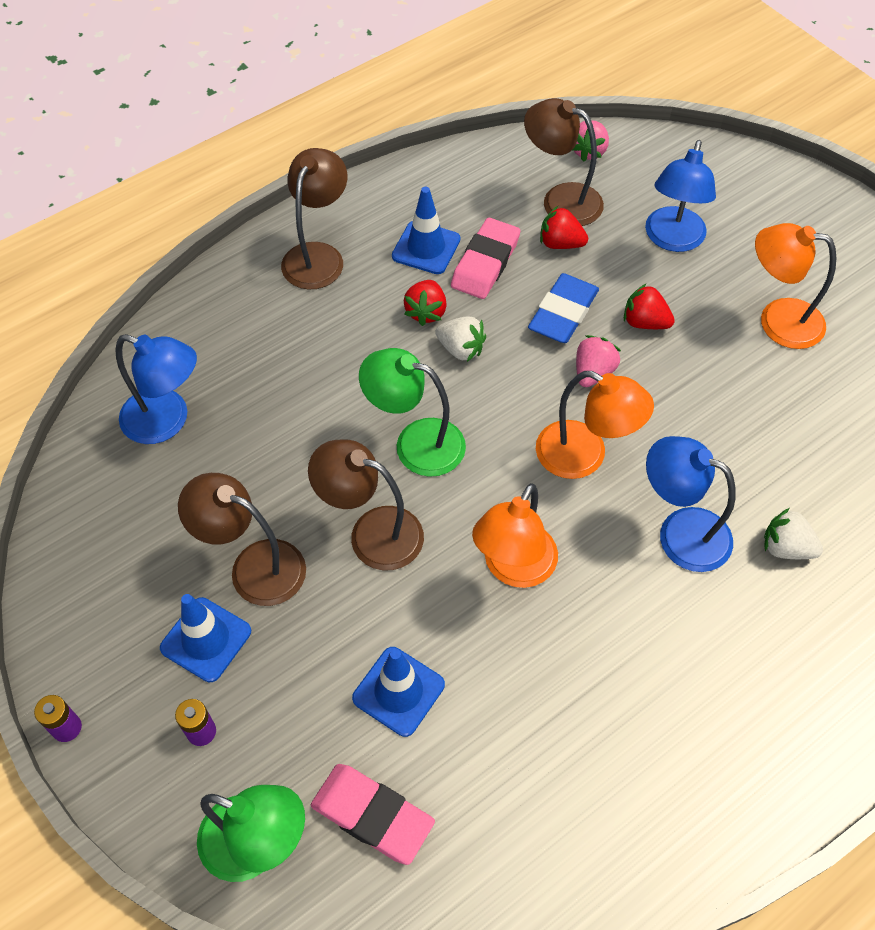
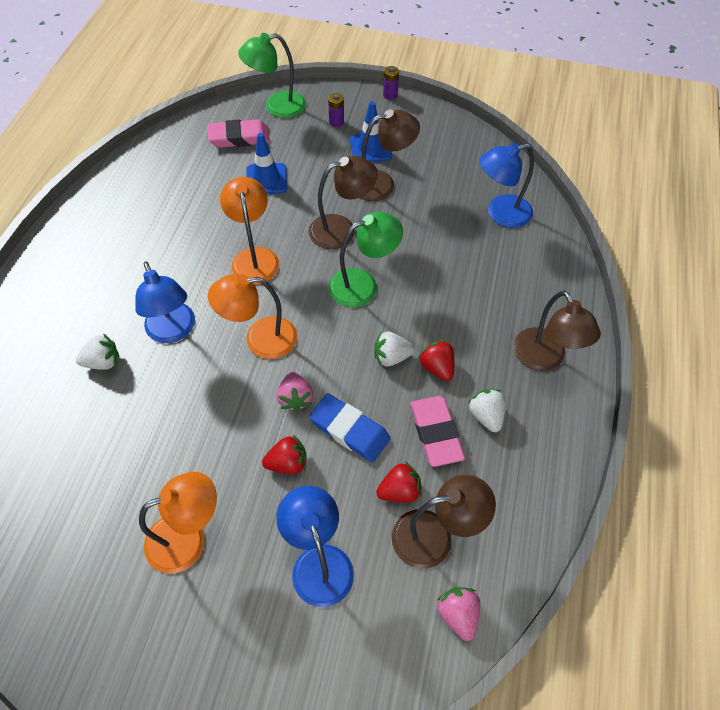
camera: 140 degrees right, 0 degrees up
blue traffic cone [392,187,460,274] -> white strawberry [468,389,506,432]
blue eraser [528,273,599,343] -> blue eraser turned 45 degrees counterclockwise [309,393,391,463]
blue lamp [646,436,736,572] -> blue lamp turned 75 degrees clockwise [135,261,195,343]

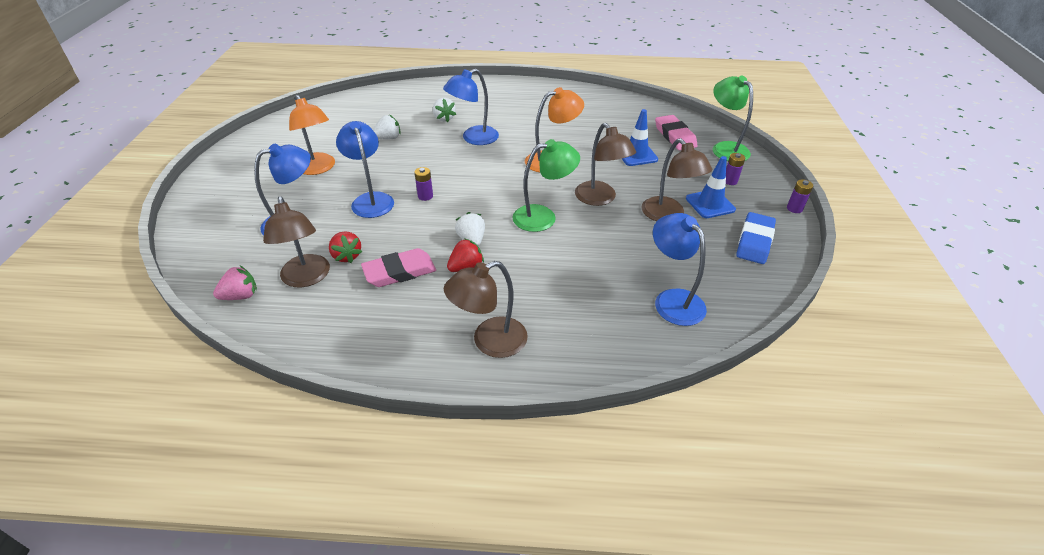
camera: 80 degrees right, 15 degrees down
orange lamp [208,274,297,359] -> none
red strawberry [262,435,306,475] -> blue lamp [336,121,394,218]
pink strawberry [277,372,313,412] -> purple battery [414,167,433,201]
blue eraser [309,393,391,463] -> blue eraser moved to [736,212,776,264]
green lamp [329,212,403,307] -> green lamp turned 75 degrees counterclockwise [512,139,580,232]
white strawberry [468,389,506,432] -> white strawberry moved to [373,115,401,139]

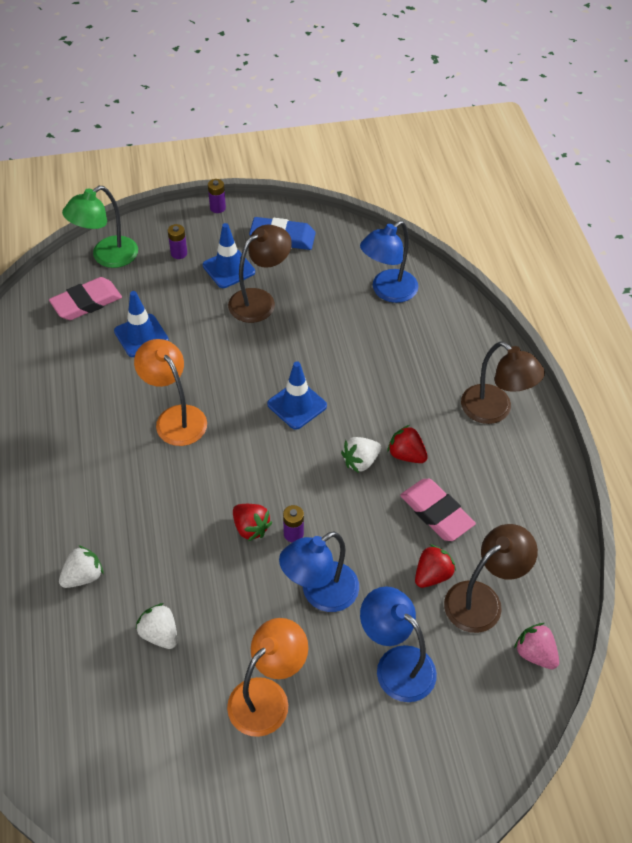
camera: 105 degrees left, 10 degrees up
blue lamp [443,69,499,145] -> none
green lamp [512,139,580,232] -> blue traffic cone [267,361,327,430]
brown lamp [575,123,636,206] -> none
none -> red strawberry [233,504,272,541]

